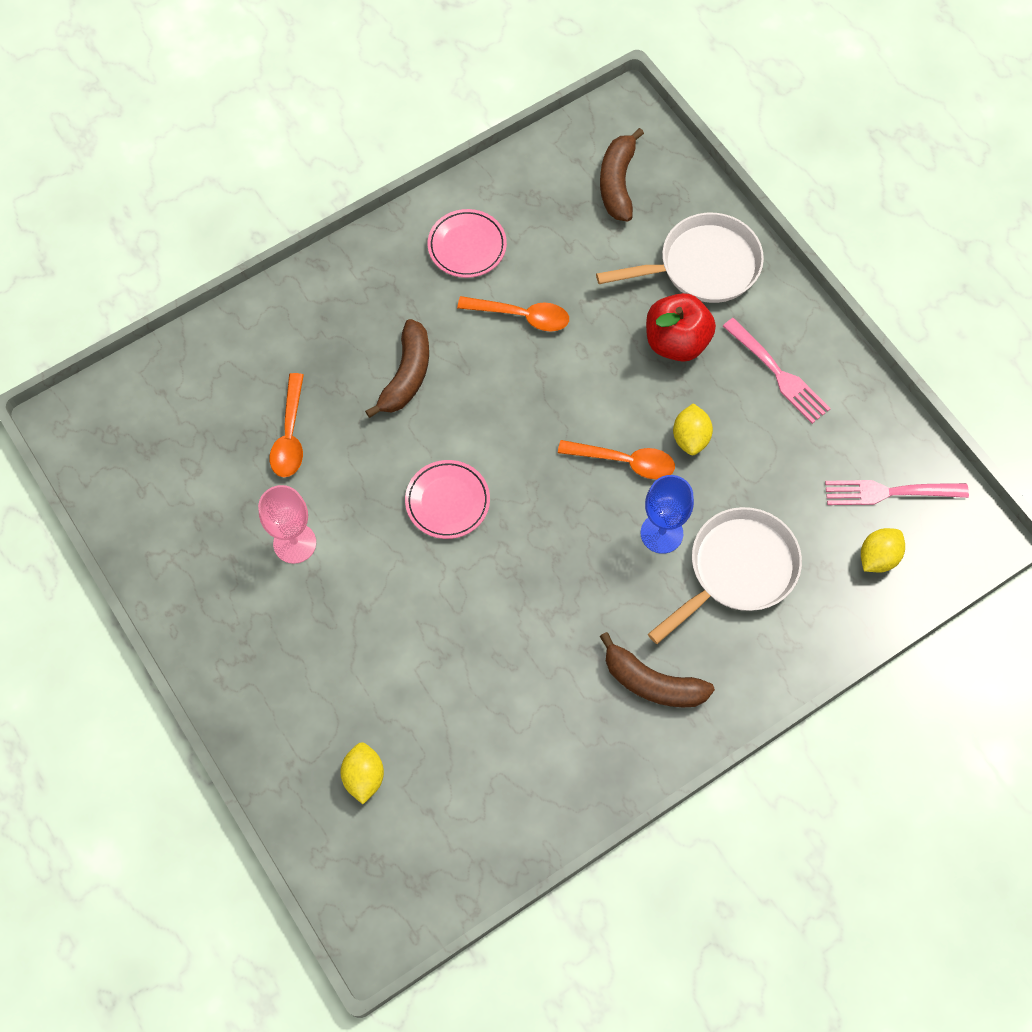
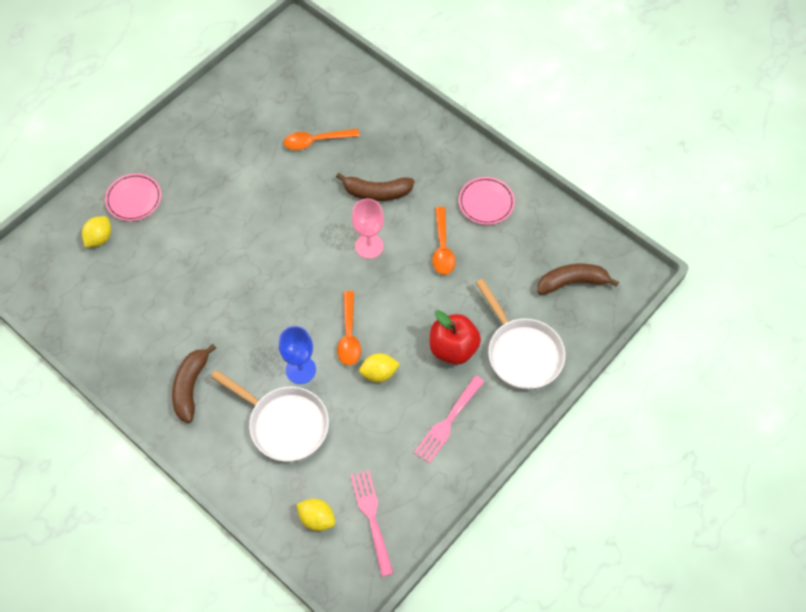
camera: 75 degrees right, 5 degrees down
pink goblet [258,485,316,564] -> pink goblet moved to [352,198,384,259]
yellow lemon [340,742,384,804] -> yellow lemon turned 45 degrees counterclockwise [82,216,111,247]
pink plate [405,460,490,539] -> pink plate moved to [105,173,161,221]

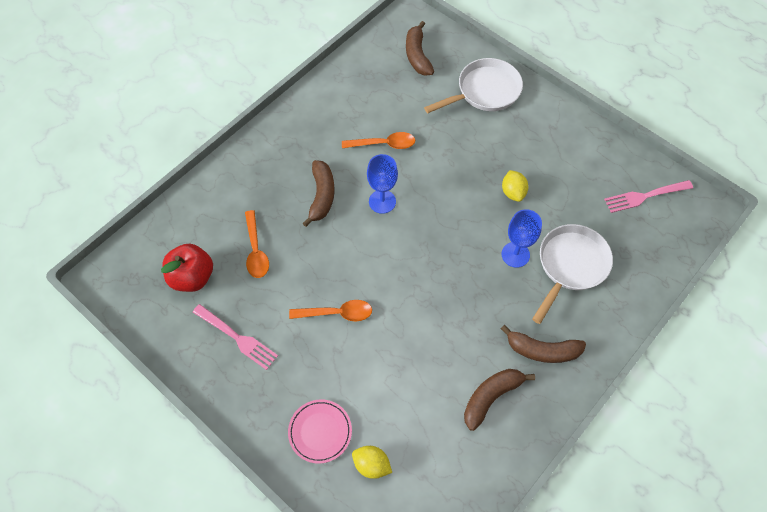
camera: 90 degrees left, 0 degrees up
yellow lemon [296,499,335,531] -> none
orange spoon [337,291,361,365] -> orange spoon moved to [289,300,372,321]
pink goblet [352,198,384,259] -> blue goblet [367,154,398,214]
pink fork [414,375,485,464] -> pink fork moved to [193,304,278,370]
red apple [430,310,481,365] -> red apple moved to [161,243,213,292]
pink plate [459,177,515,225] -> none
none -> brown banana [464,369,535,431]

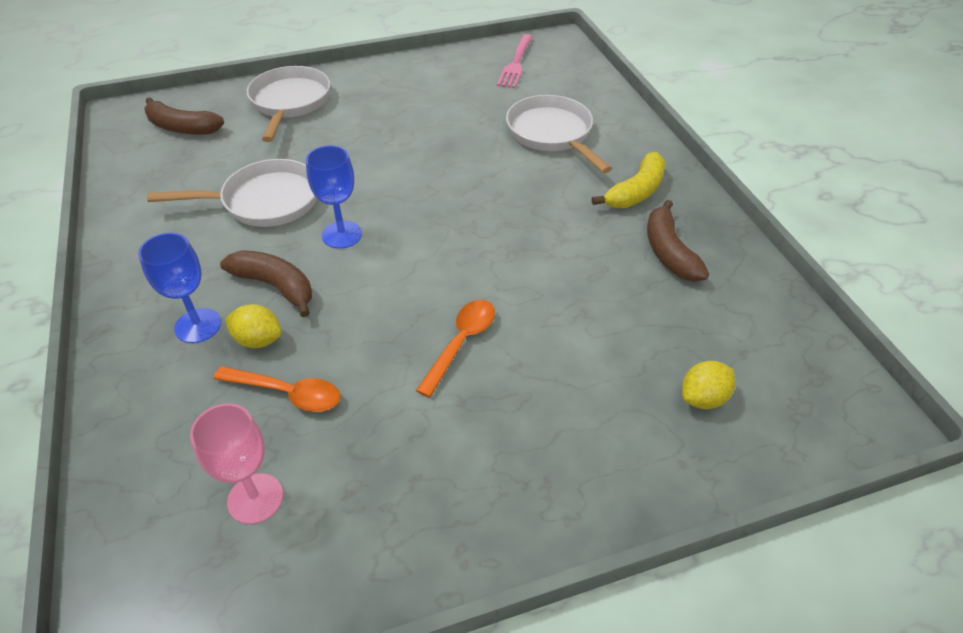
camera: 60 degrees left, 15 degrees down
red apple [161,243,213,292] -> pink goblet [190,403,283,524]
pink fork [193,304,278,370] -> none
pink plate [288,399,352,464] -> none
orange spoon [342,132,415,149] -> white pan [147,159,317,227]
brown banana [501,325,586,363] -> yellow banana [592,152,666,208]
yellow lemon [502,170,528,202] -> yellow lemon moved to [225,304,282,348]
blue goblet [502,209,542,268] -> blue goblet moved to [138,233,221,343]

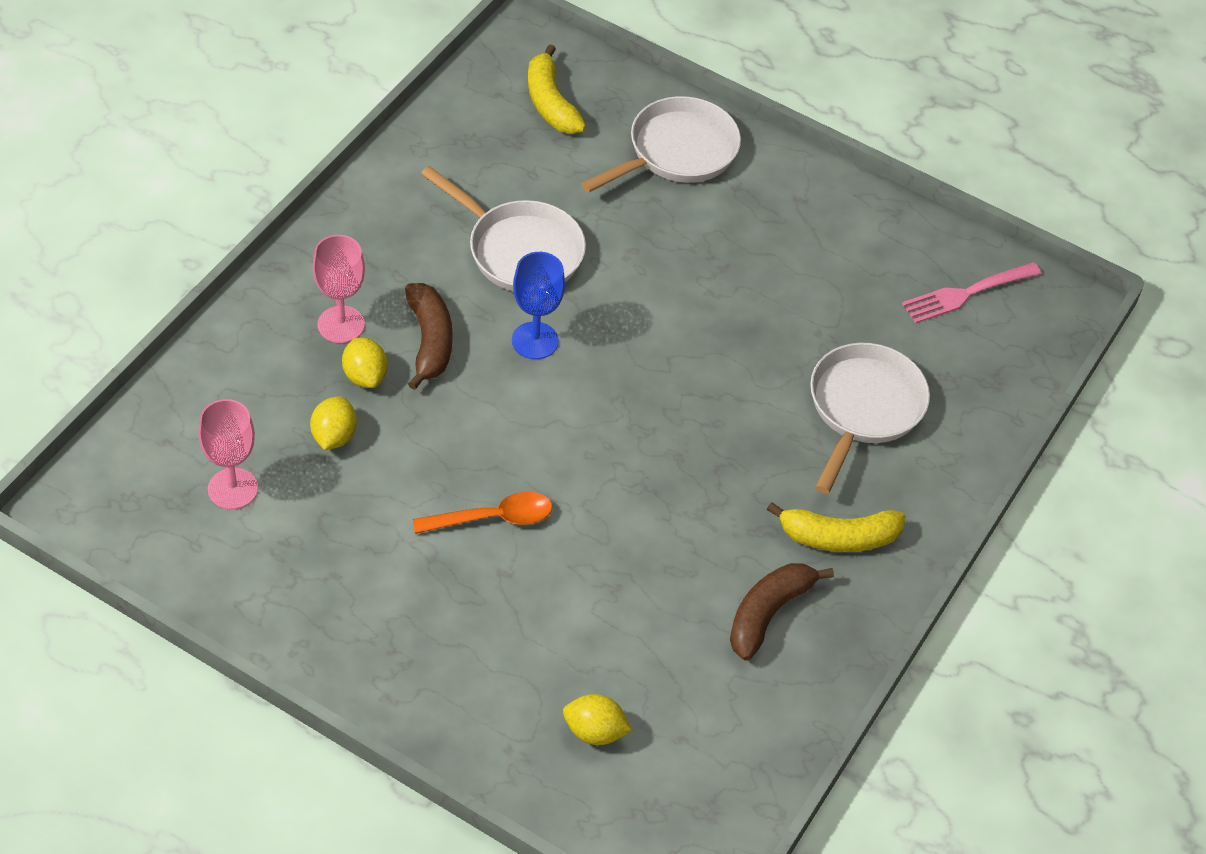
camera: 45 degrees right, 5 degrees up
blue goblet [138,233,221,343] -> pink goblet [313,235,365,343]
brown banana [145,98,224,135] -> yellow banana [528,44,586,134]
orange spoon [213,366,341,412] -> yellow lemon [310,396,357,450]

